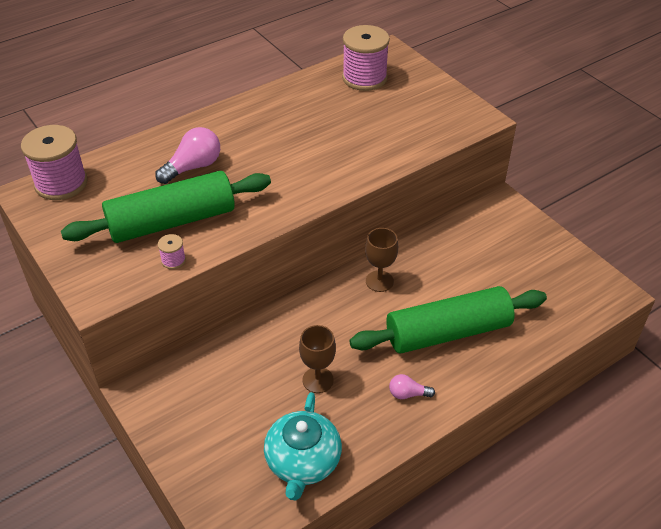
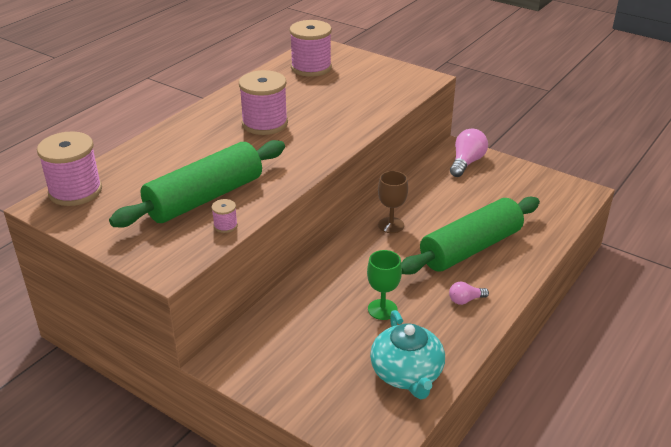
camera: 20 degrees left, 10 degrees down
pink light bulb [155,127,220,184] -> pink light bulb moved to [450,129,488,177]
brown goblet [299,325,336,393] -> green goblet [367,250,402,320]
none -> pink spool [239,70,288,135]

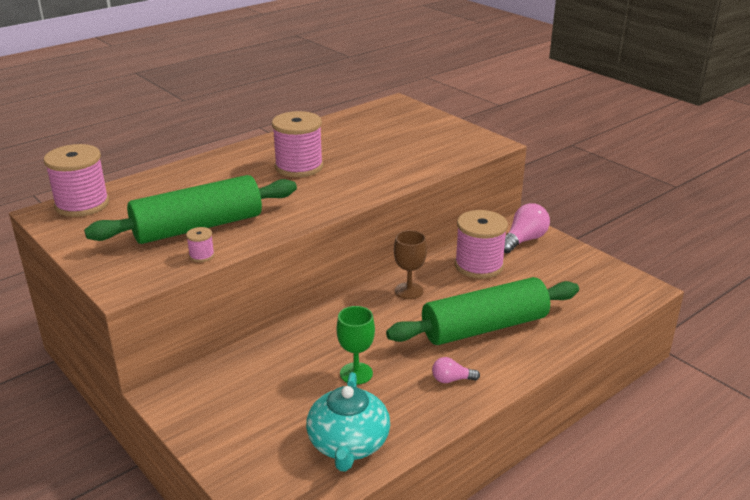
camera: 15 degrees right, 5 degrees down
pink spool [290,20,332,77] -> pink spool moved to [455,210,508,279]

